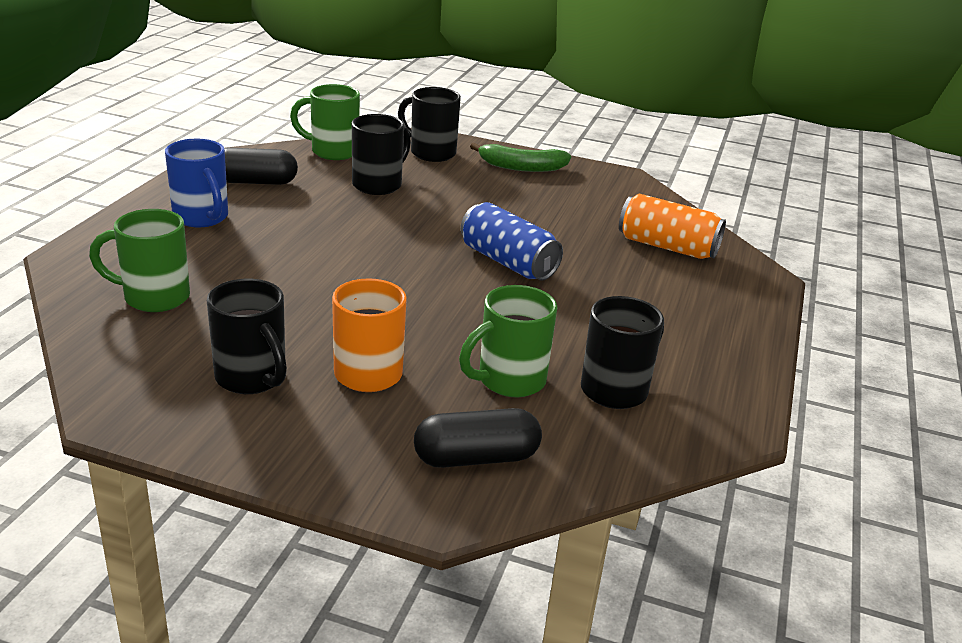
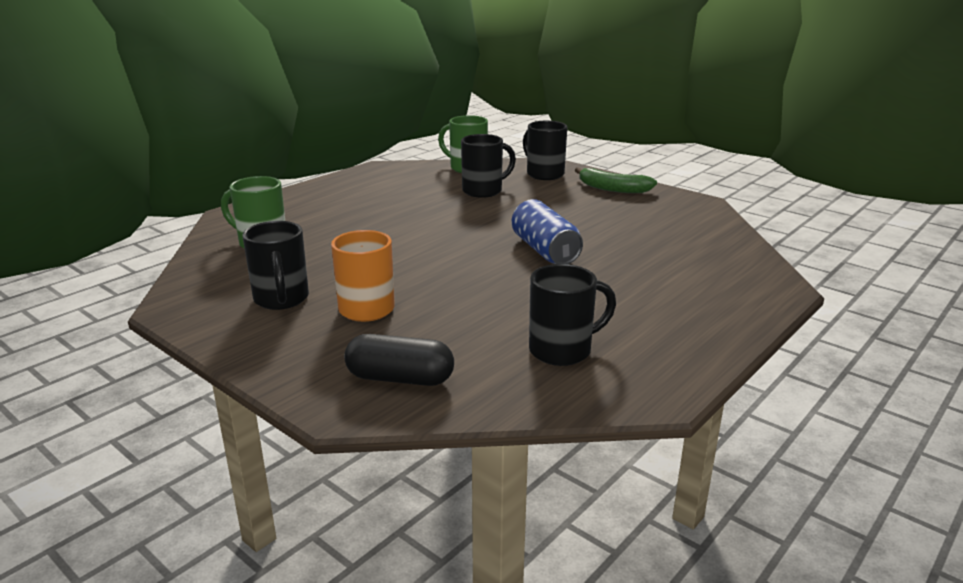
camera: 25 degrees right, 5 degrees down
blue mug [165,139,228,228] -> none
black capsule [224,148,298,185] -> none
green mug [459,285,557,397] -> none
orange can [619,194,726,259] -> none

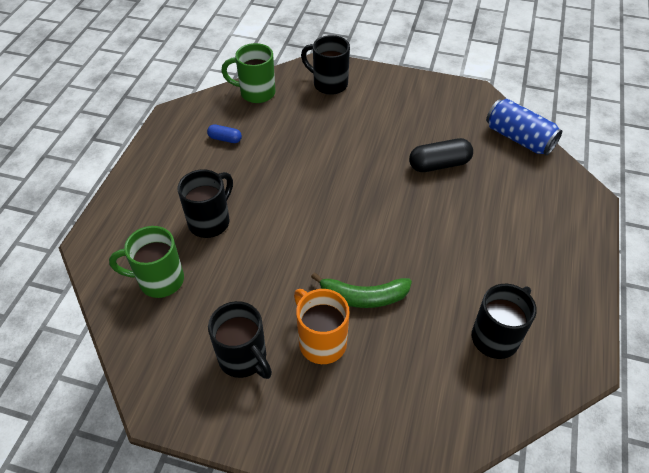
camera: 25 degrees left, 25 degrees up
black capsule [344,334,454,386] -> black capsule moved to [409,138,473,172]
black mug [461,134,516,198] -> black mug moved to [177,169,233,238]
blue can [511,199,583,264] -> blue can moved to [486,99,562,156]
green banana [575,167,657,193] -> green banana moved to [311,273,412,308]
none -> blue capsule [207,124,242,143]

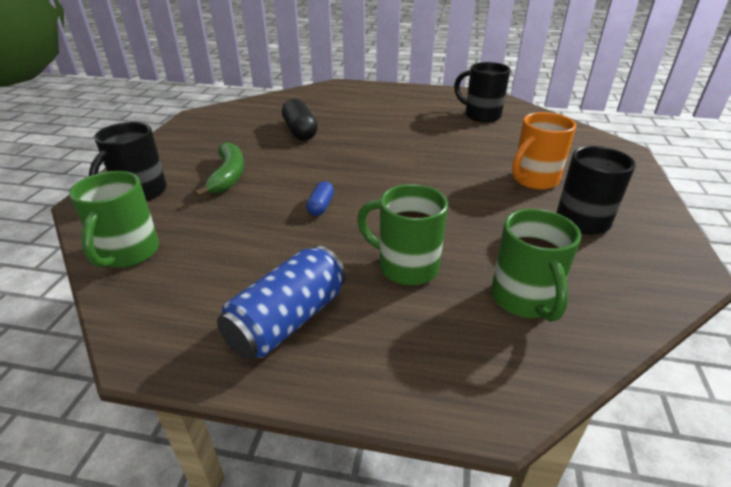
camera: 95 degrees left, 15 degrees down
black mug [177,169,233,238] -> green mug [357,184,448,285]
blue capsule [207,124,242,143] -> blue capsule moved to [306,181,334,216]
green banana [311,273,412,308] -> green banana moved to [194,142,244,197]
blue can [486,99,562,156] -> blue can moved to [217,246,346,359]

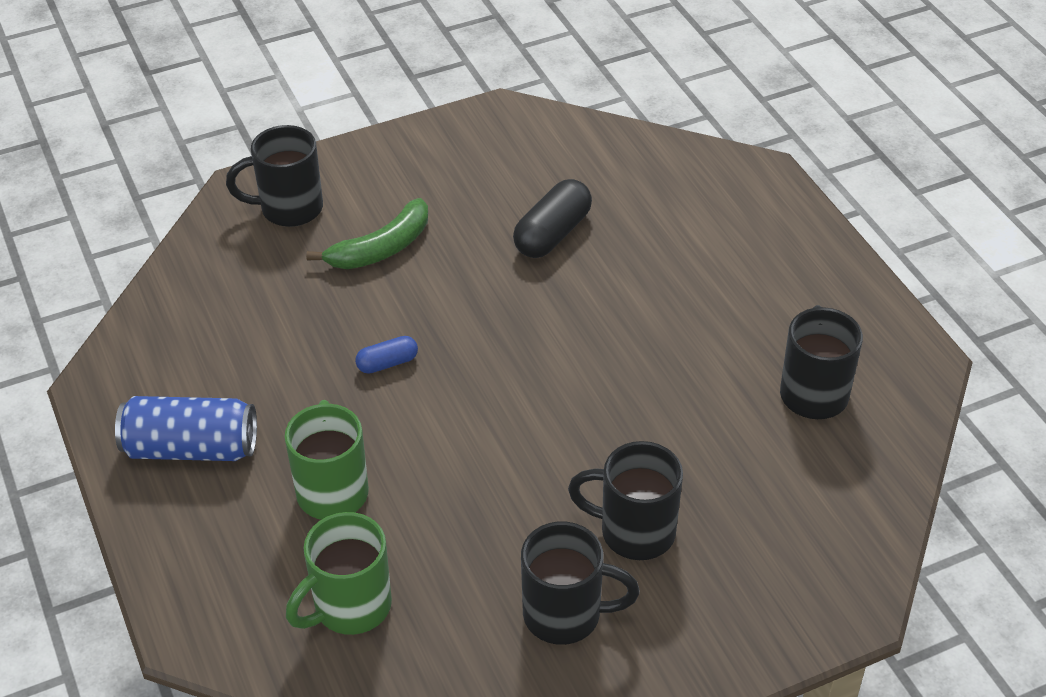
camera: 55 degrees right, 10 degrees up
green mug [69,171,159,268] -> none
orange mug [512,112,576,190] -> black mug [568,441,683,560]

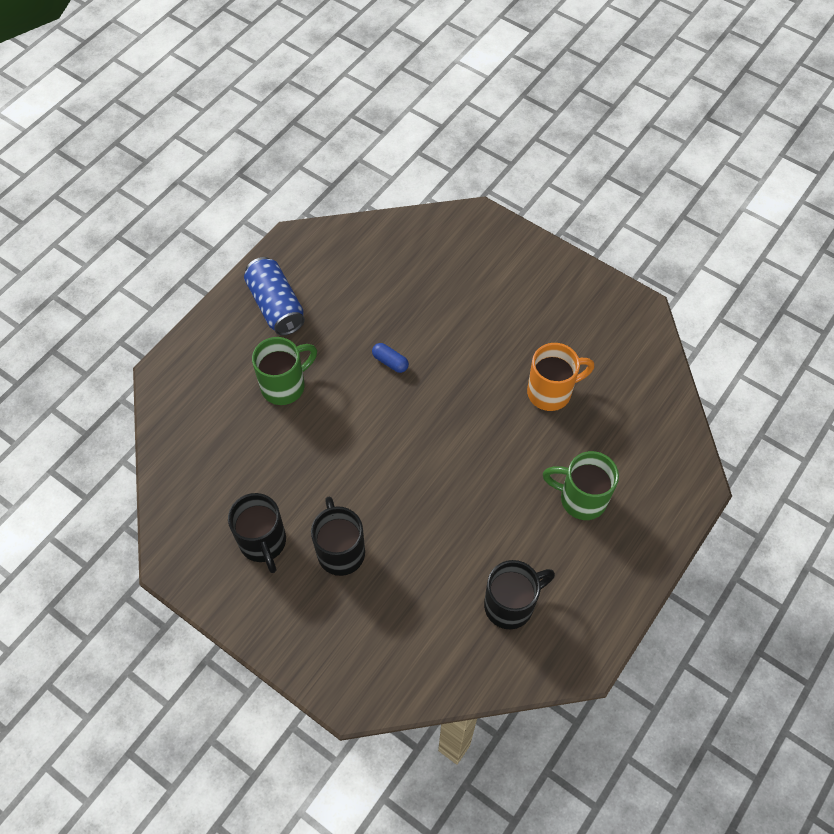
camera: 60 degrees right, 15 degrees up
black mug [226,125,323,227] -> none
green mug [286,512,392,635] -> green mug moved to [543,451,619,520]
green banana [306,198,428,269] -> none
black capsule [513,179,592,258] -> orange mug [527,343,595,411]

